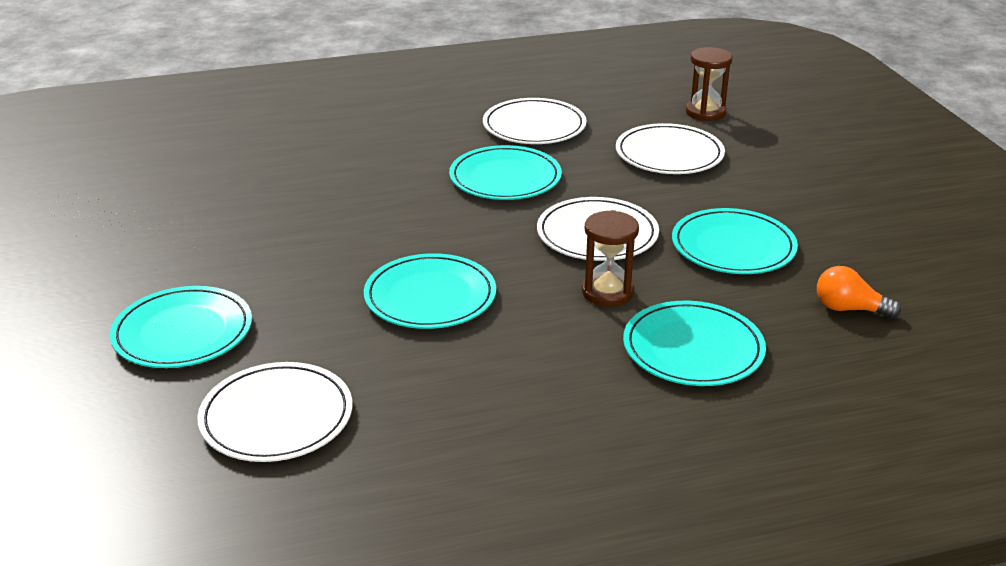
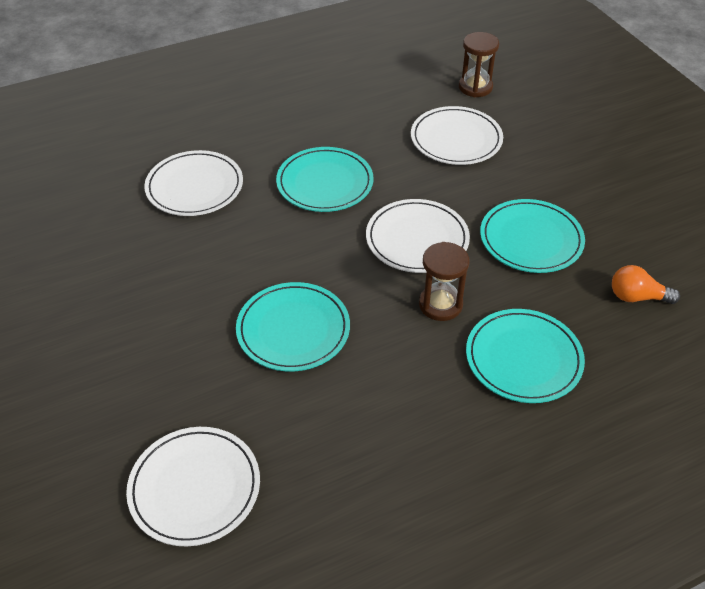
camera: 10 degrees left, 15 degrees up
turquoise plate [110,286,252,368] -> none
white plate [483,98,587,144] -> white plate moved to [144,150,243,216]

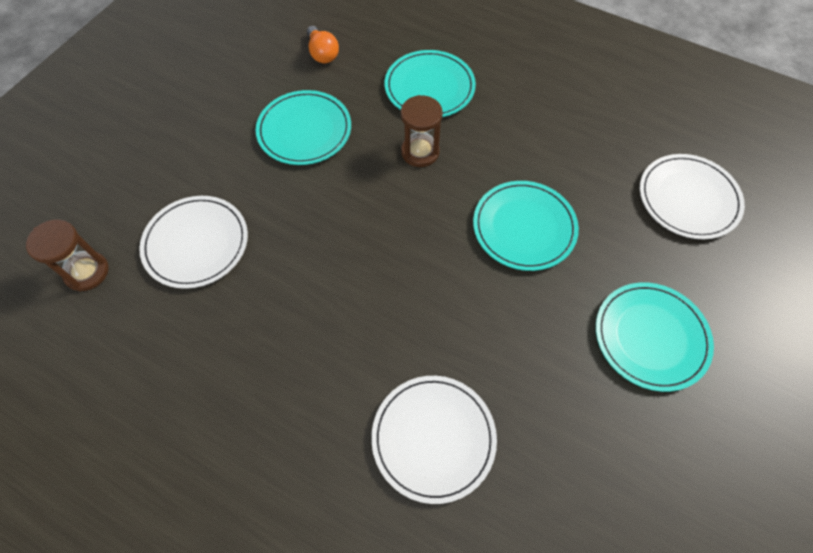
camera: 125 degrees left, 15 degrees up
turquoise plate [276,147,374,212] -> turquoise plate moved to [596,282,714,392]
white plate [366,199,470,273] -> none

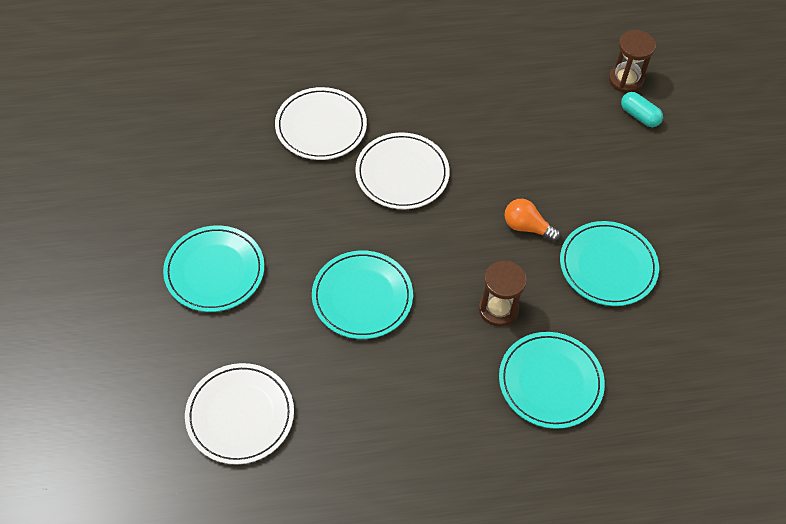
camera: 140 degrees right, 5 degrees down
white plate [139,196,248,289] -> white plate moved to [355,132,450,209]
orange light bulb [307,26,339,63] -> orange light bulb moved to [505,199,561,242]
none -> turquoise capsule [621,92,663,127]

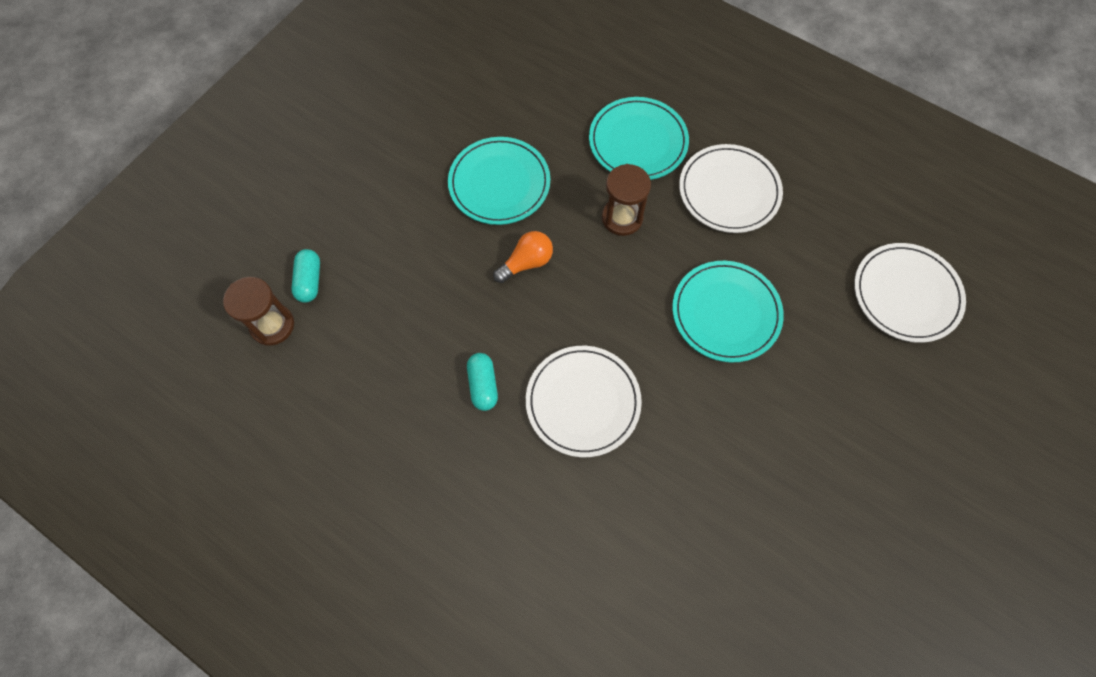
camera: 135 degrees left, 10 degrees up
turquoise plate [163,225,264,312] -> none
white plate [275,87,367,160] -> white plate moved to [679,144,783,233]
orange light bulb [505,199,561,242] -> orange light bulb turned 105 degrees counterclockwise [493,231,553,283]
none -> turquoise capsule [467,353,498,411]

